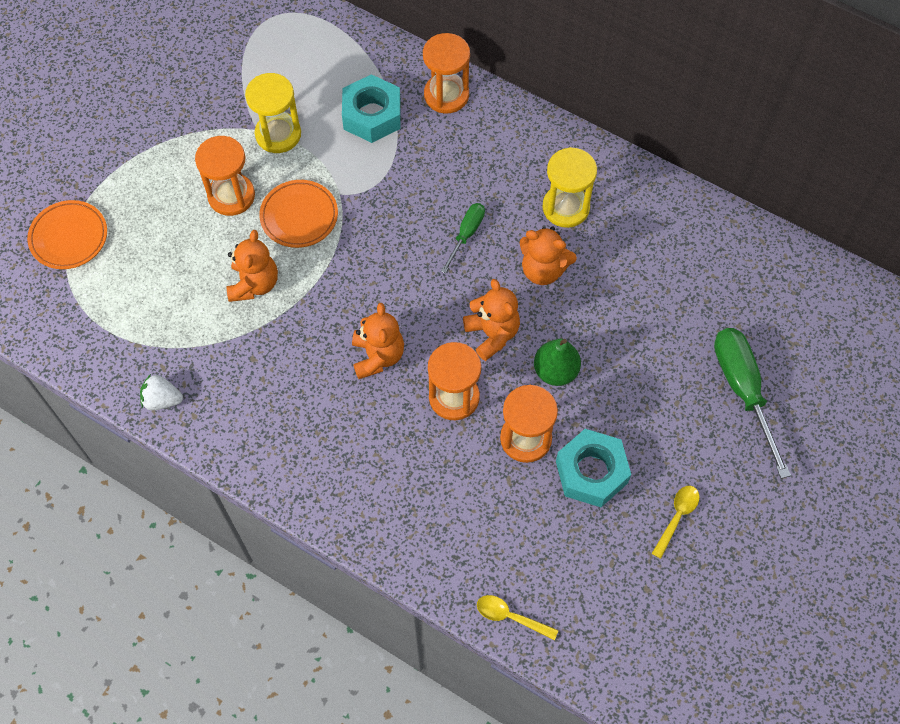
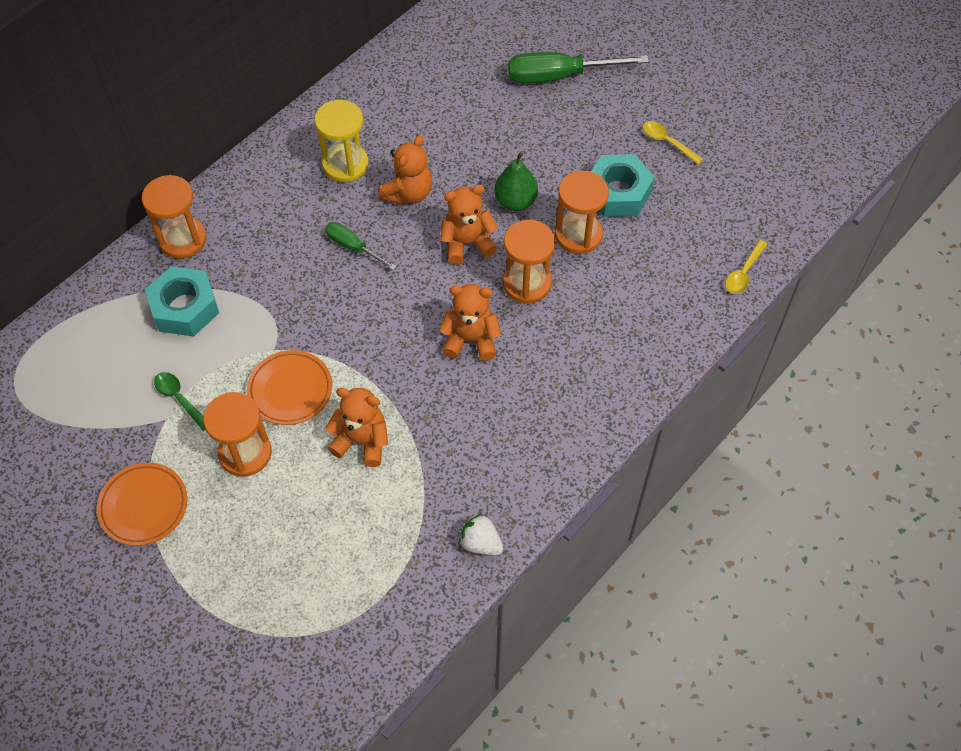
camera: 80 degrees left, 5 degrees down
orange plate [27,200,107,269] -> orange plate moved to [97,463,187,546]
white strawberry [140,374,183,410] -> white strawberry turned 105 degrees clockwise [459,513,503,555]
yellow hourglass [245,73,301,153] -> green spoon [154,372,206,431]

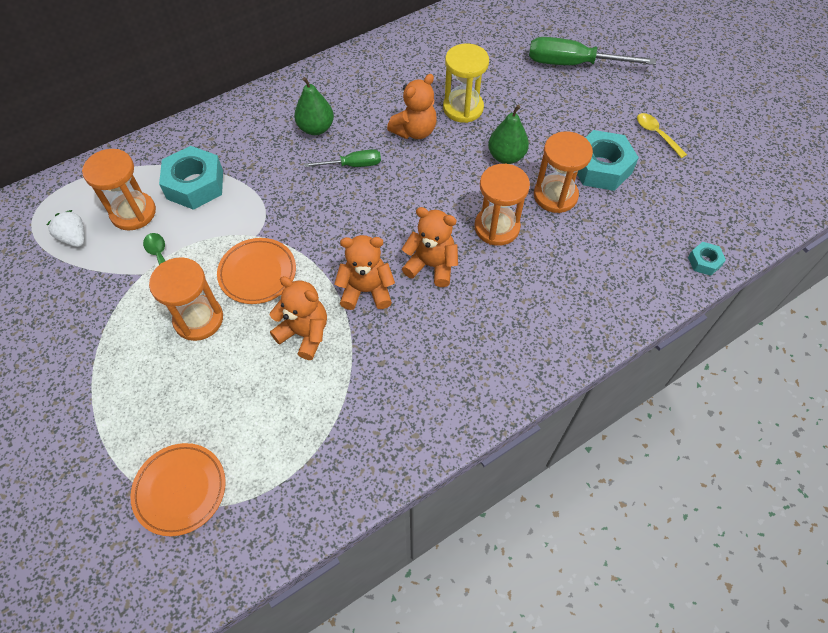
camera: 15 degrees right, 0 degrees up
orange plate [97,463,187,546] -> orange plate moved to [130,443,226,536]
orange hourglass [142,175,207,259] -> orange hourglass moved to [82,149,156,231]
yellow hourglass [314,100,369,182] -> yellow hourglass moved to [443,44,489,123]
green screwdriver [325,222,396,270] -> green screwdriver turned 120 degrees clockwise [304,149,381,167]
orange teddy bear [440,185,498,264] -> orange teddy bear moved to [335,235,395,310]
white strawberry [459,513,503,555] -> white strawberry moved to [47,210,84,247]
yellow spoon [725,240,768,294] -> turquoise nut [688,242,726,276]
none -> green pear [294,77,334,135]

